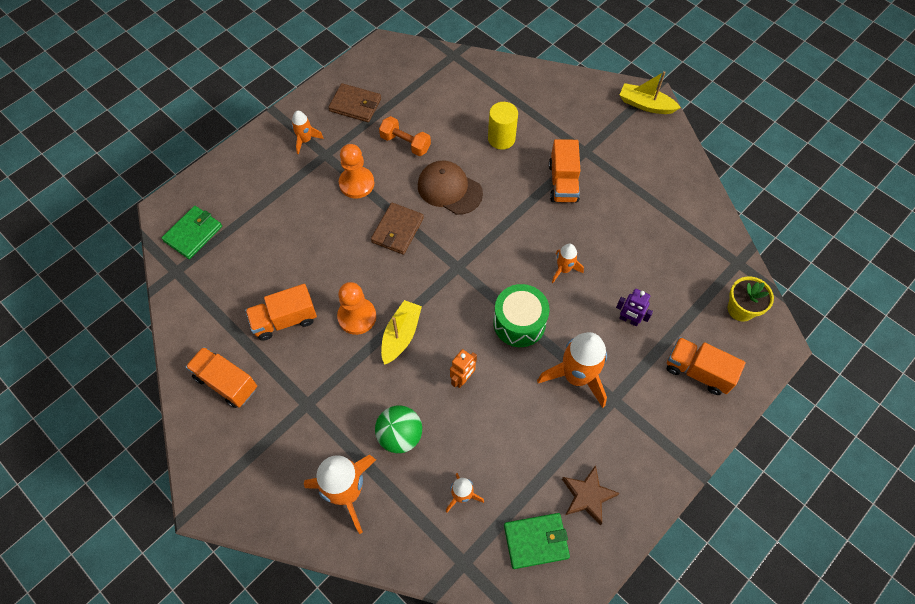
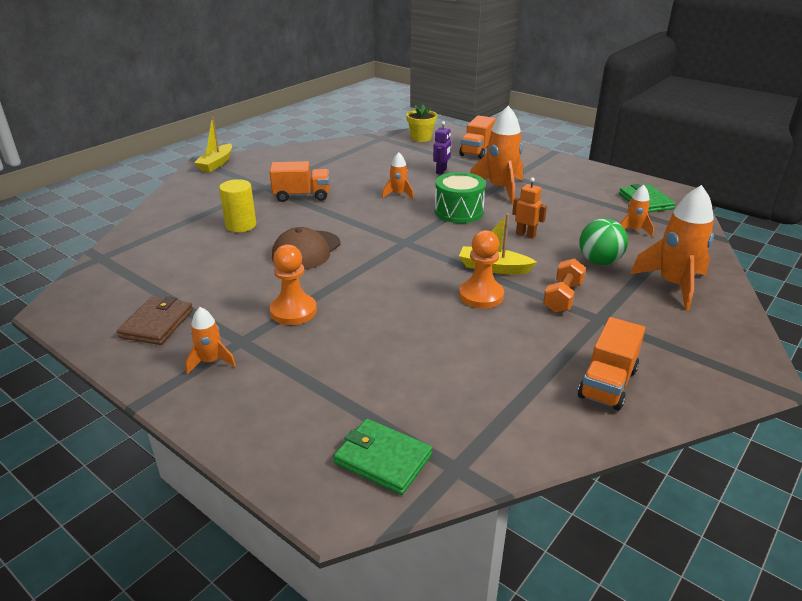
camera: 95 degrees left, 30 degrees down
orange truck [245,284,317,341] -> none
brown wallet [371,203,424,255] -> none
orange dumbbell [379,116,431,156] -> orange dumbbell moved to [543,259,586,313]
brown star [562,465,620,526] -> none

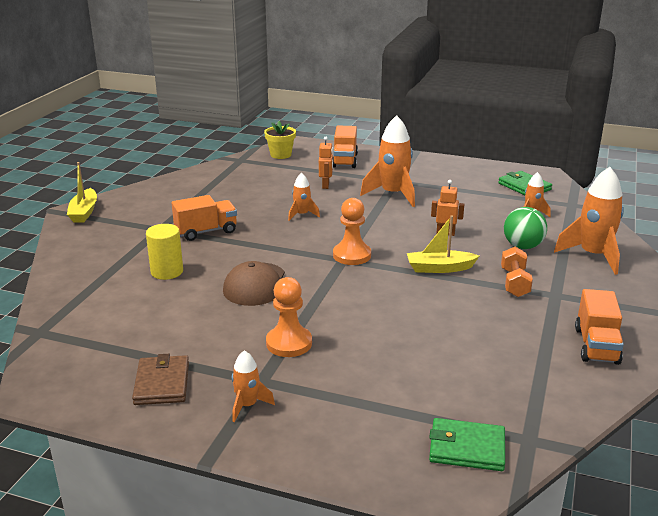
camera: 20 degrees left, 5 degrees down
purple robot [433,121,451,175] -> orange robot [319,137,333,189]
green drum [435,172,486,223] -> none
orange pawn [459,230,504,308] -> orange pawn moved to [333,198,371,265]

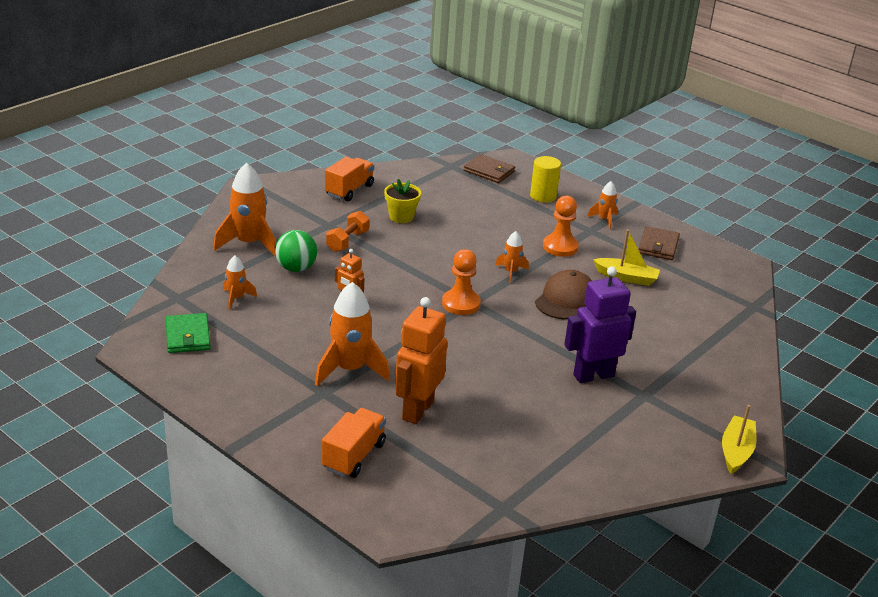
camera: 160 degrees left, 5 degrees up
yellow cylinder [146,224,183,280] -> yellow cylinder moved to [530,156,561,203]
orange truck [172,195,237,241] -> purple robot [564,266,636,383]
yellow flower pot [264,121,296,159] -> yellow flower pot moved to [384,179,421,223]
orange rocket [288,173,320,221] -> orange rocket moved to [495,231,529,283]
orange robot [319,137,333,189] -> orange robot [395,297,448,424], size x1.94
yellow boat [407,216,479,273] -> yellow boat moved to [593,229,660,286]
green wallet [429,418,505,471] -> brown wallet [463,154,515,183]

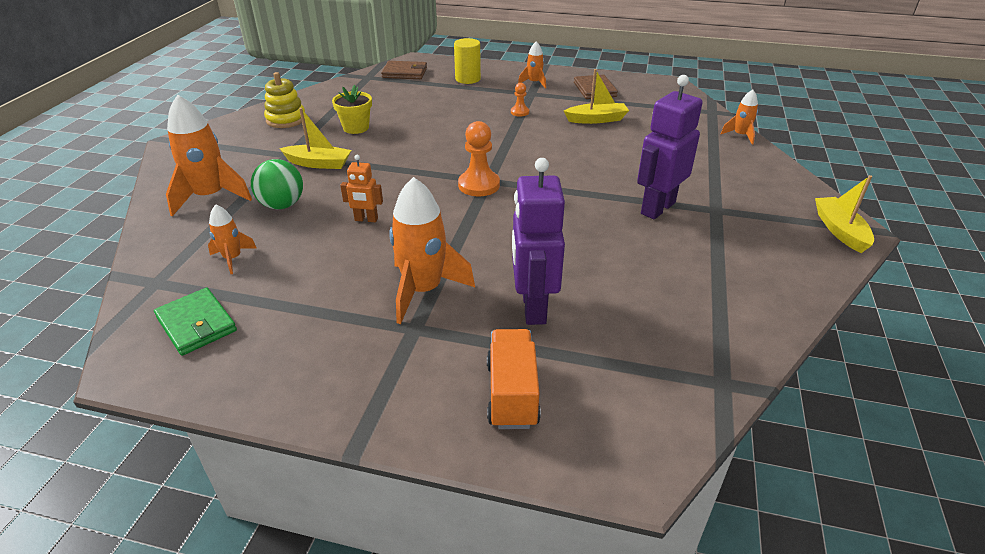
camera: 25 degrees left, 5 degrees up
orange truck [325,157,374,201] -> yellow stacking toy [264,72,305,128]
orange dumbbell [326,211,369,252] -> yellow boat [279,108,351,169]
orange robot [395,297,448,424] -> purple robot [512,158,565,325]
orange rocket [495,231,529,283] -> orange rocket moved to [721,90,758,144]
brown cap [535,270,592,319] -> none
orange pawn [543,196,579,257] -> orange pawn [511,83,529,117], size x0.54

